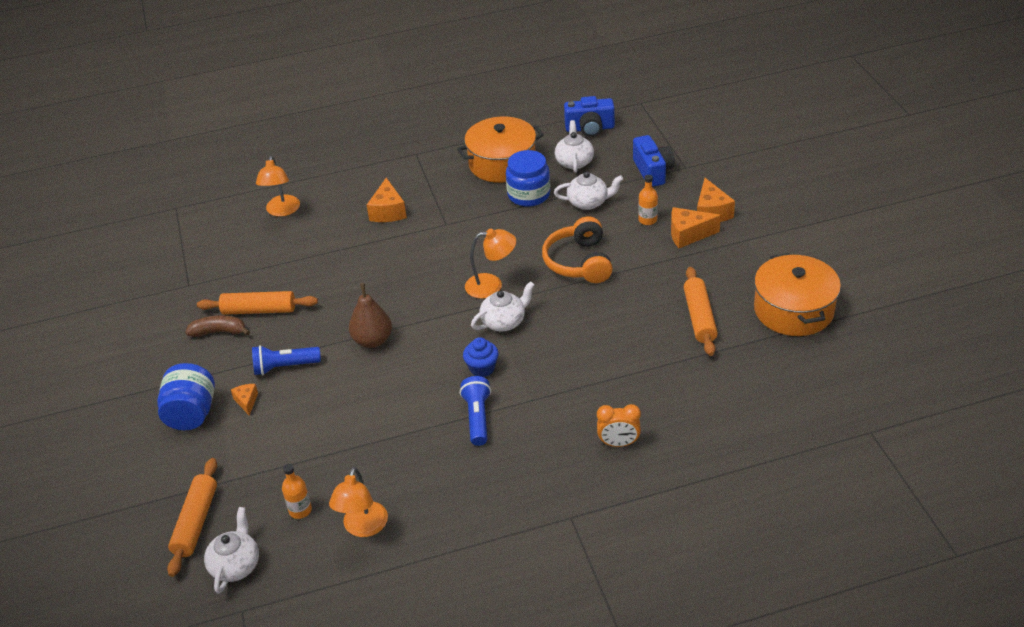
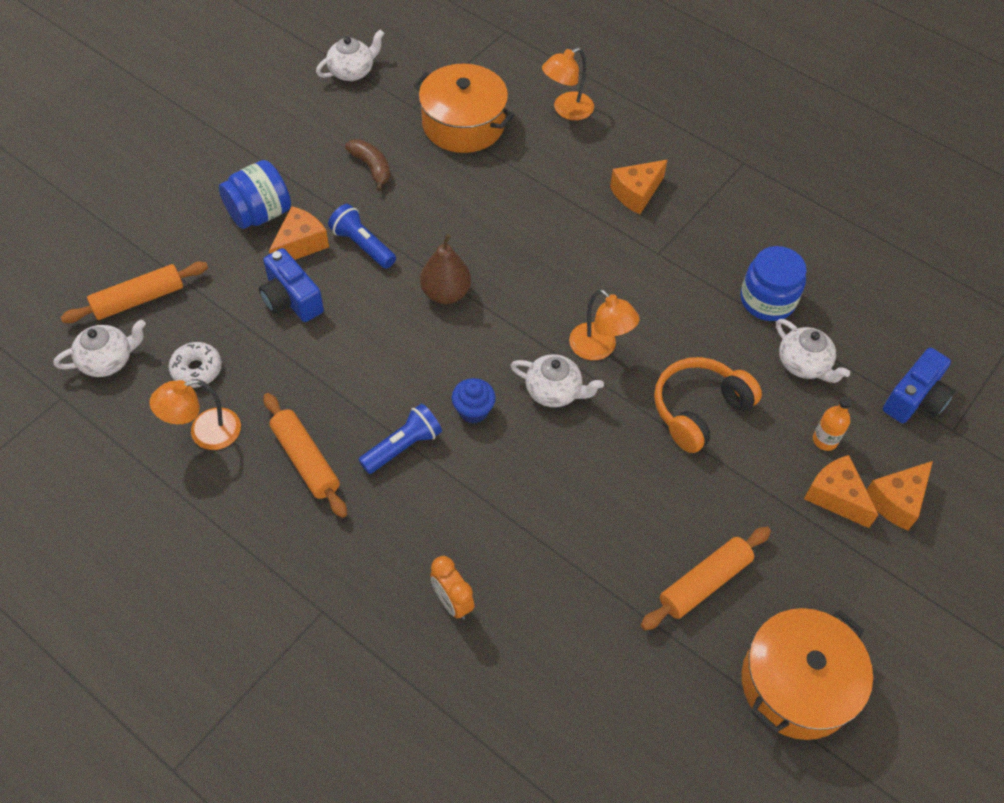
camera: 50 degrees right, 15 degrees up
orange rolling pin [197,291,318,315] -> orange rolling pin moved to [264,393,347,518]
orange cheese [231,384,258,416] -> orange cheese [269,206,329,260], size x1.75
orange bottle [282,464,312,519] -> white donut [169,342,222,388]
orange pot [457,116,544,183] -> orange pot moved to [413,63,514,153]
white teapot [555,120,594,173] -> white teapot moved to [316,29,385,81]
blue camera [564,96,615,137] -> blue camera moved to [259,248,324,322]

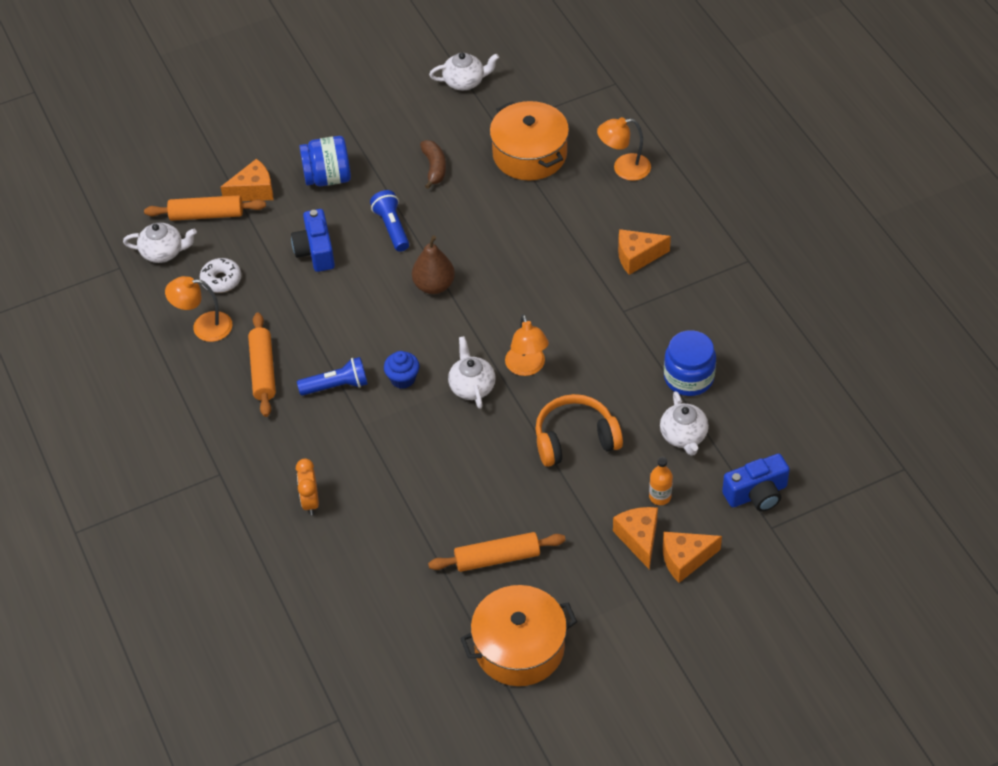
camera: 30 degrees right, 5 degrees down
orange cheese [269,206,329,260] -> orange cheese moved to [220,159,273,201]
white teapot [510,354,604,407] -> white teapot turned 150 degrees counterclockwise [448,336,496,409]

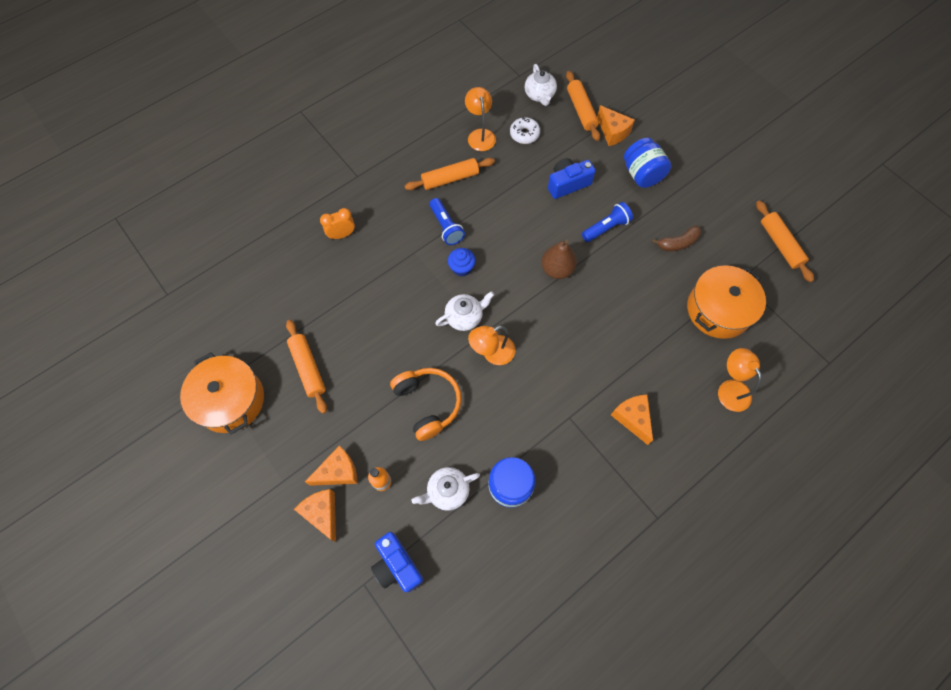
camera: 75 degrees right, 15 degrees up
white teapot [429,53,499,90] -> orange rolling pin [756,200,814,282]

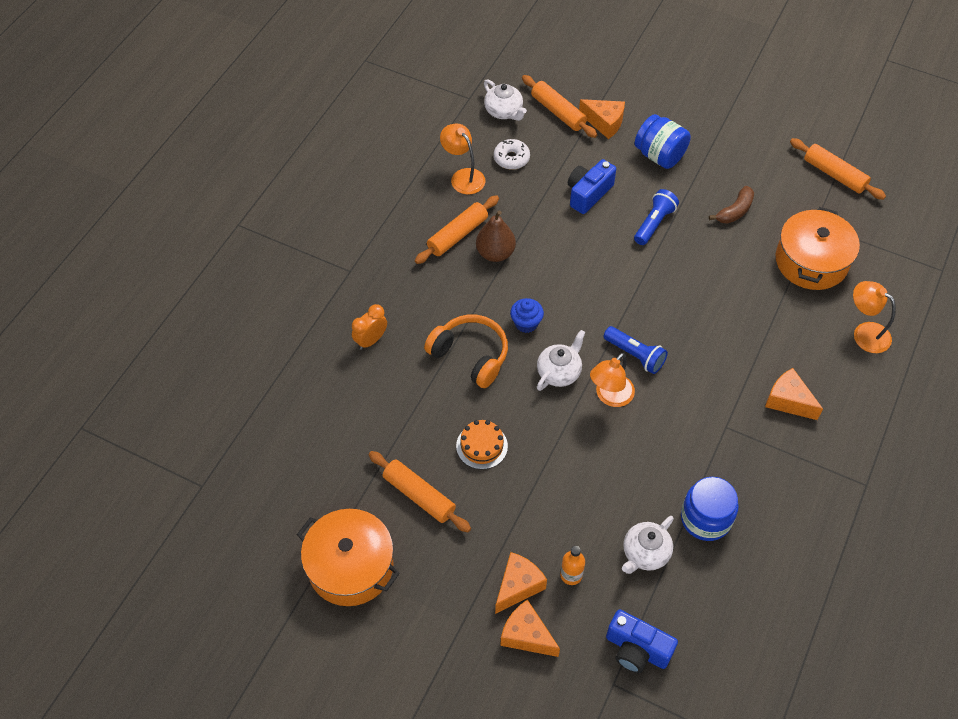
camera: 25 degrees left, 10 degrees down
orange headphones [390,368,462,441] -> orange headphones moved to [424,314,508,388]
blue flashlight [429,198,465,245] -> blue flashlight moved to [604,326,668,374]
brown pear [542,240,577,279] -> brown pear moved to [476,211,516,262]
none -> orange cake [456,420,508,469]

